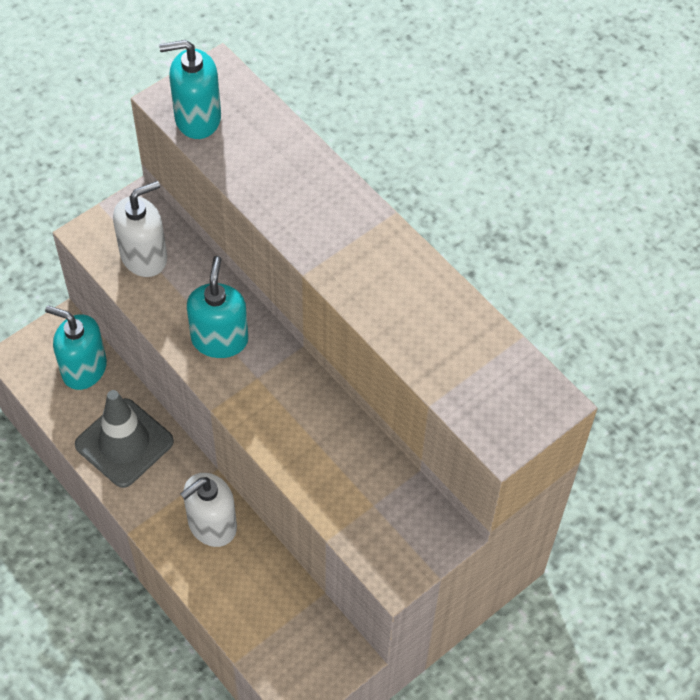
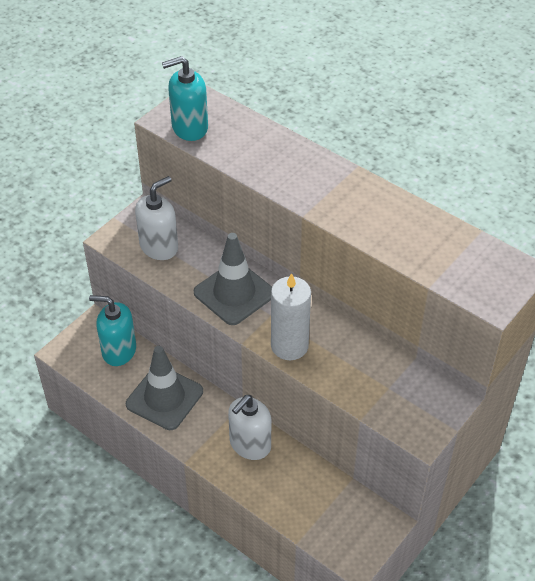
camera: 10 degrees left, 10 degrees down
turquoise soap dispenser [187,256,248,358] -> grey traffic cone [194,233,272,325]
none -> white candle [271,273,311,360]

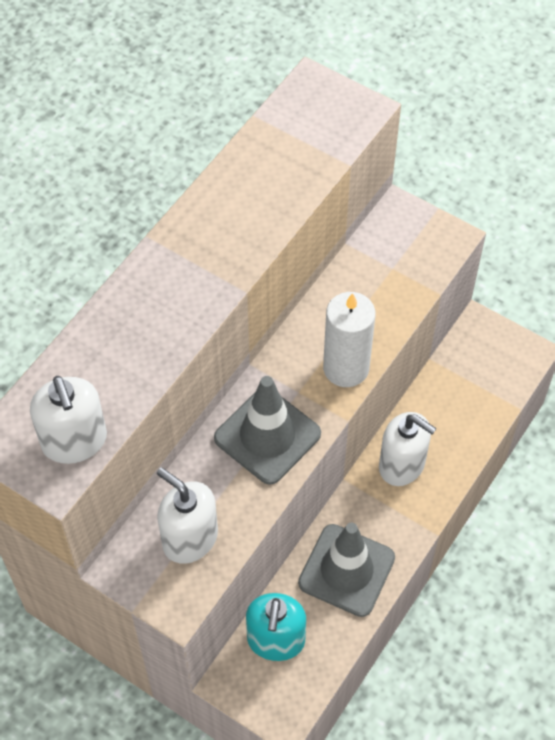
camera: 95 degrees left, 10 degrees up
turquoise soap dispenser [162,56,208,141] -> white soap dispenser [30,376,107,464]

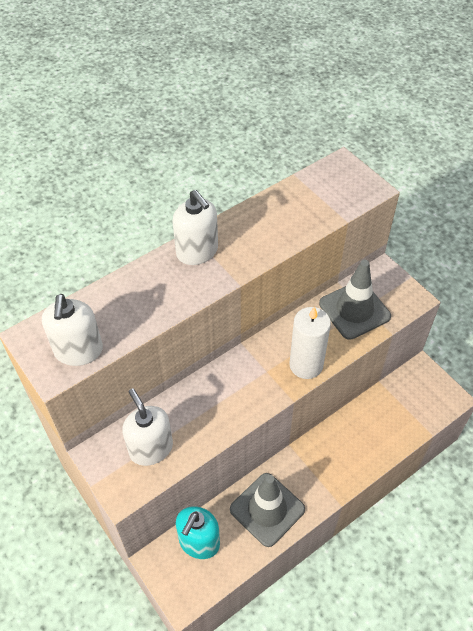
camera: 20 degrees right, 5 degrees down
grey traffic cone [214,376,321,485] -> grey traffic cone moved to [319,260,391,340]
white soap dispenser [379,412,437,486] -> white soap dispenser moved to [173,190,218,265]

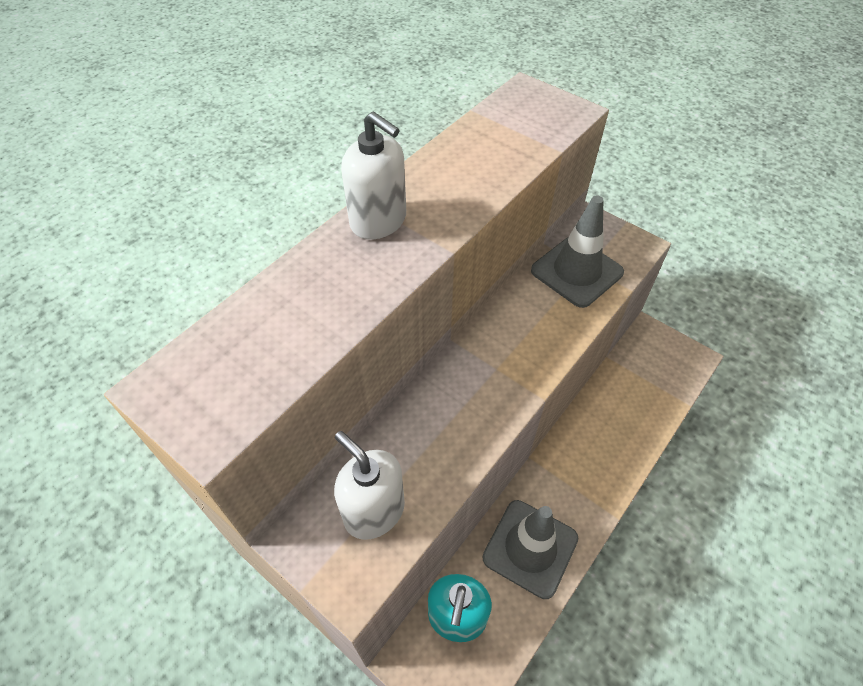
camera: 15 degrees left, 0 degrees up
white soap dispenser [42,294,103,366] -> none
white candle [289,306,331,379] -> none

